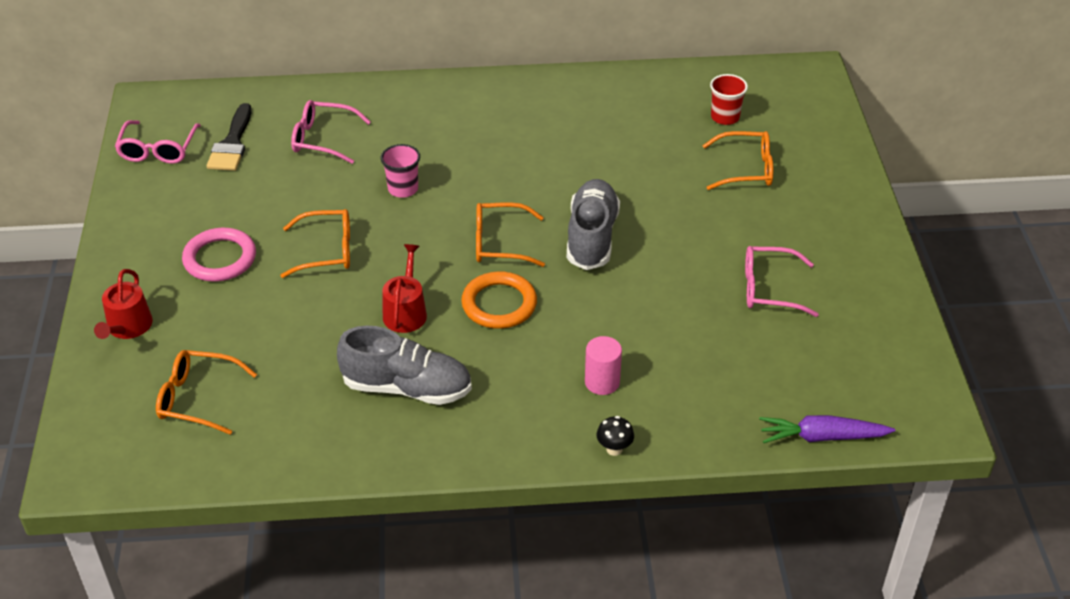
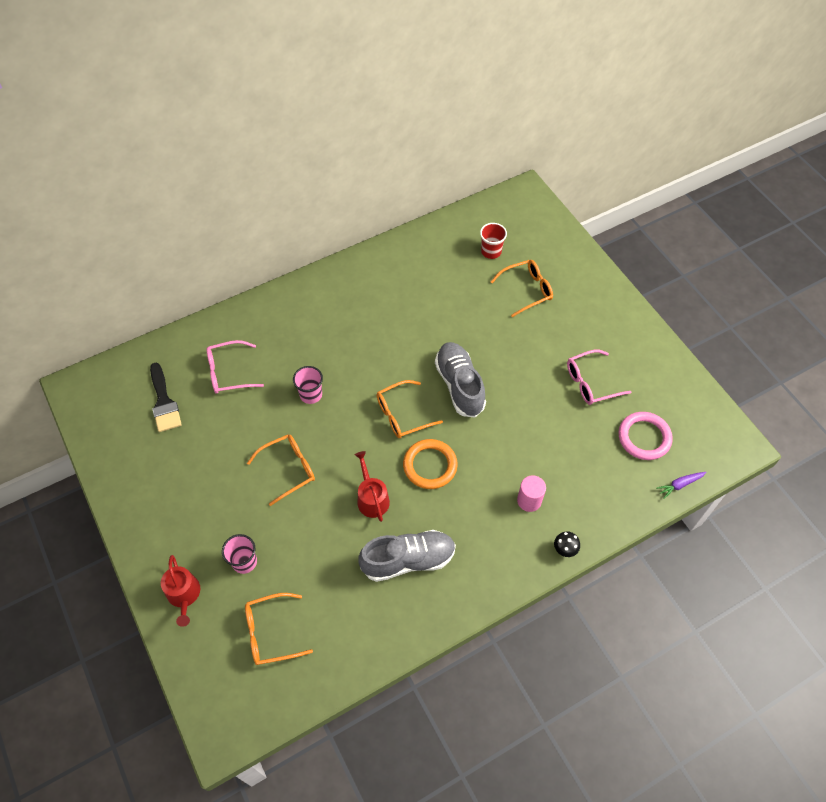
camera: 25 degrees left, 15 degrees up
pink glasses [115,120,201,164] -> none
pink ring [182,228,256,282] -> pink ring moved to [618,412,673,460]
purple carrot [759,415,895,443] -> purple carrot [656,472,706,499], size x0.62
none -> pink cup [222,534,257,574]

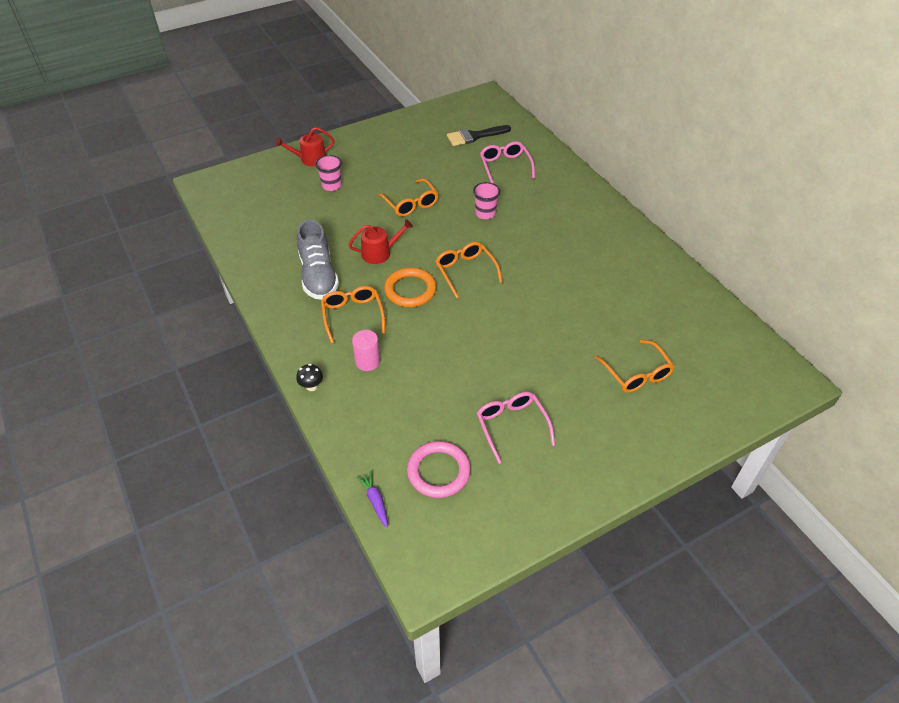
camera: 90 degrees right, 10 degrees down
orange glasses [245,593,313,665] -> orange glasses moved to [321,286,385,344]
grey shoe [435,342,486,418] -> none
red cup [480,223,507,259] -> none

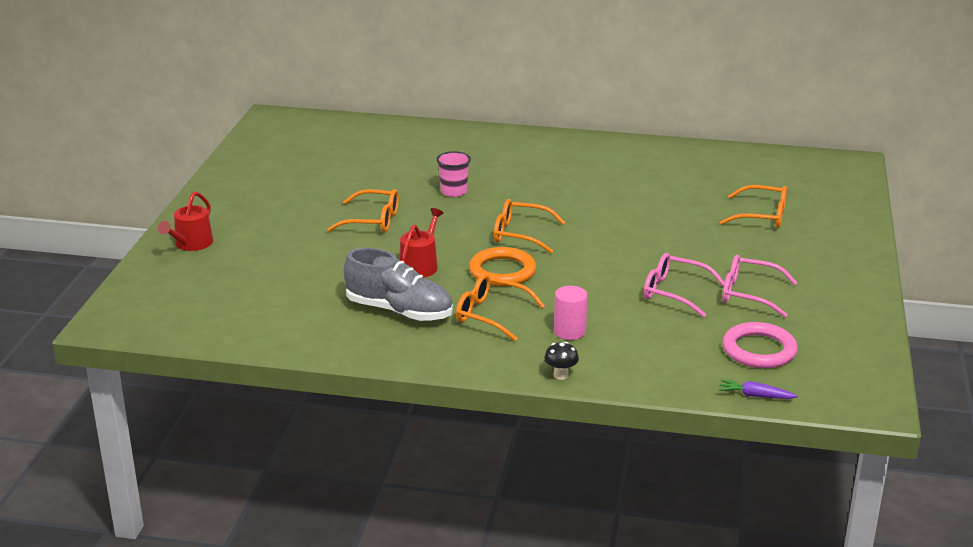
camera: 50 degrees left, 20 degrees down
pink cup [315,155,342,191] -> none
black brush [447,125,511,146] -> none
pink glasses [480,141,535,184] -> pink glasses moved to [644,253,725,317]

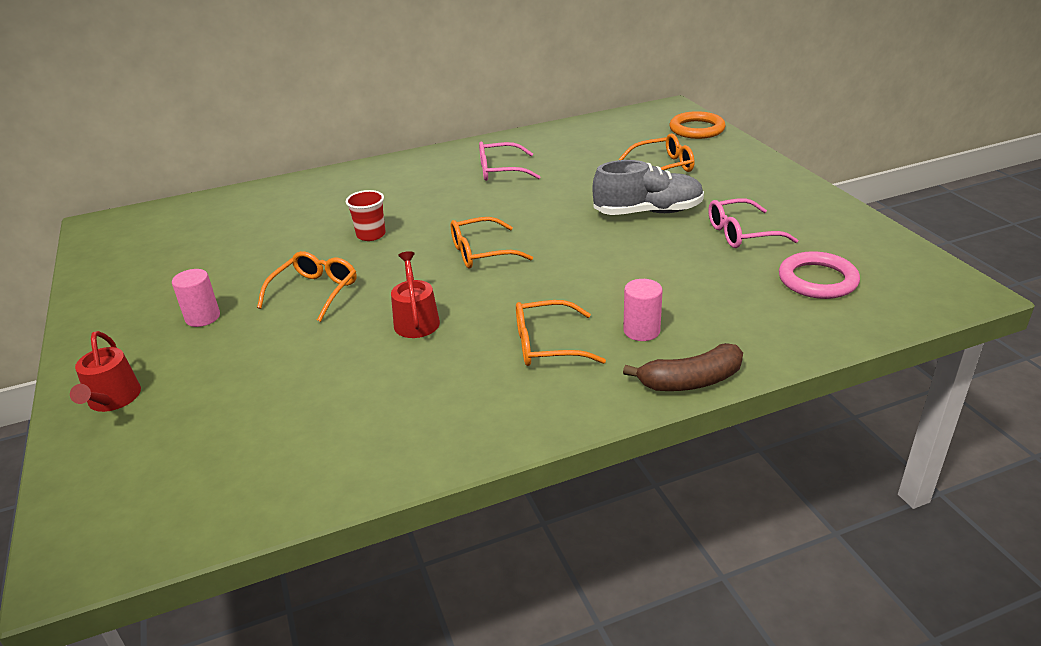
camera: 30 degrees left, 5 degrees up
orange glasses [327,189,399,232] -> orange glasses turned 45 degrees counterclockwise [257,251,357,322]
grey shoe [344,248,453,321] -> grey shoe moved to [592,160,704,215]
pink cup [436,151,471,197] -> red cup [346,190,386,241]
orange ring [469,247,536,286] -> orange ring moved to [670,111,726,139]
black mushroom [544,342,579,380] -> brown banana [623,343,743,391]
pink glasses [644,253,725,317] -> pink glasses moved to [479,142,541,181]
purple carrot [719,379,798,399] -> none
none -> pink cylinder [172,269,220,327]

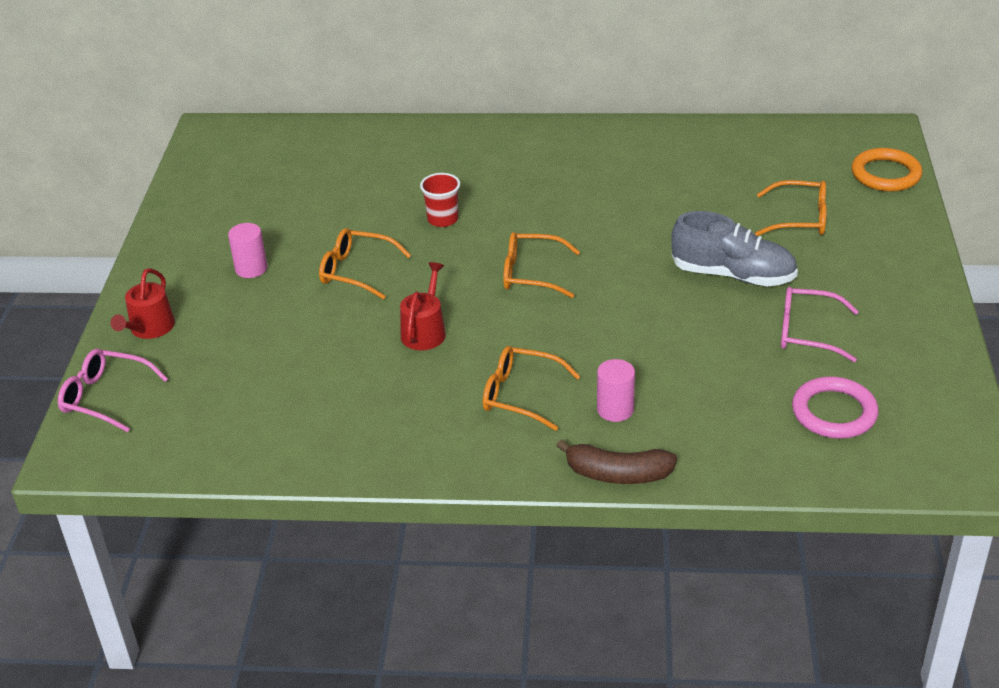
camera: 25 degrees right, 5 degrees up
orange glasses [257,251,357,322] -> orange glasses turned 120 degrees counterclockwise [319,228,411,300]
pink glasses [479,142,541,181] -> pink glasses moved to [58,349,168,432]

